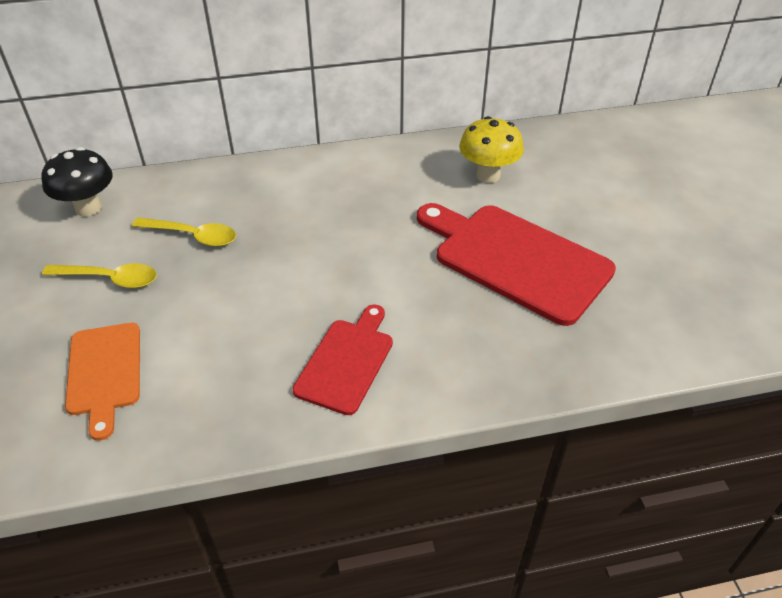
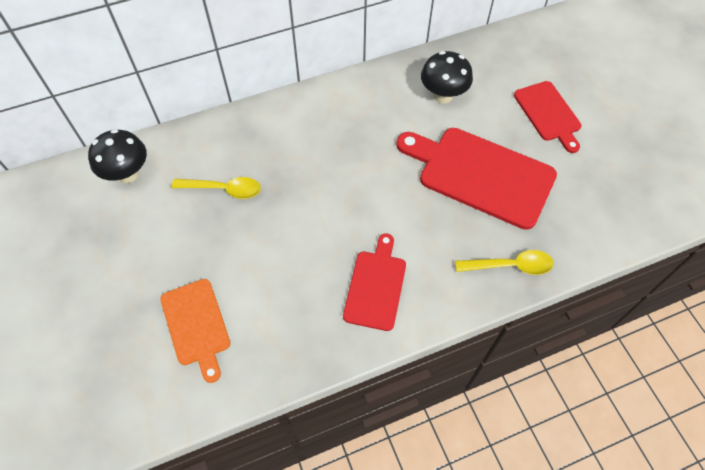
camera: 10 degrees left, 15 degrees up
yellow spoon [42,263,157,288] -> yellow spoon moved to [455,250,554,275]
yellow mushroom [459,116,524,183] -> black mushroom [421,51,473,103]
none -> red cutting board [514,81,581,153]

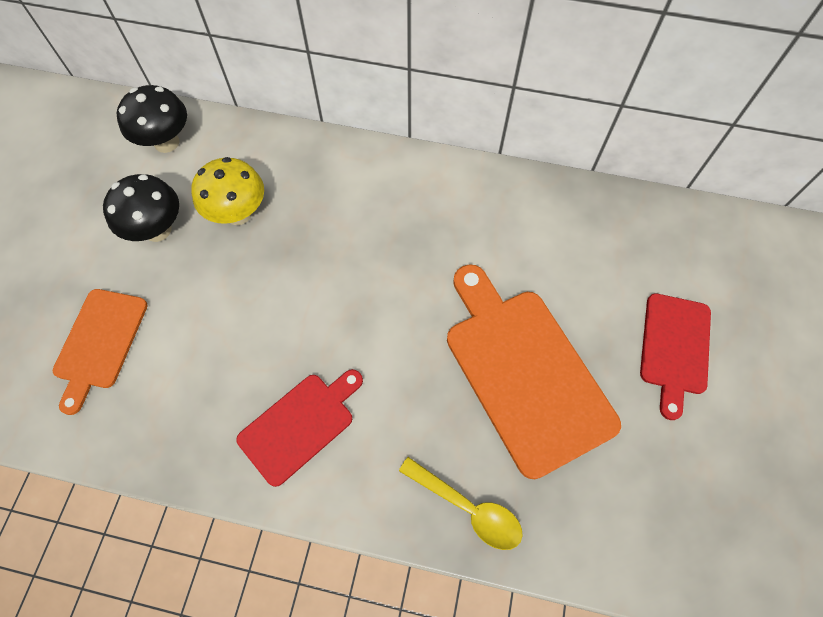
camera: 35 degrees right, 5 degrees up
yellow spoon [171,177,261,199] -> yellow mushroom [191,157,264,225]
red cutting board [396,128,557,230] -> orange cutting board [447,264,621,479]
black mushroom [421,51,473,103] -> black mushroom moved to [103,174,179,242]

